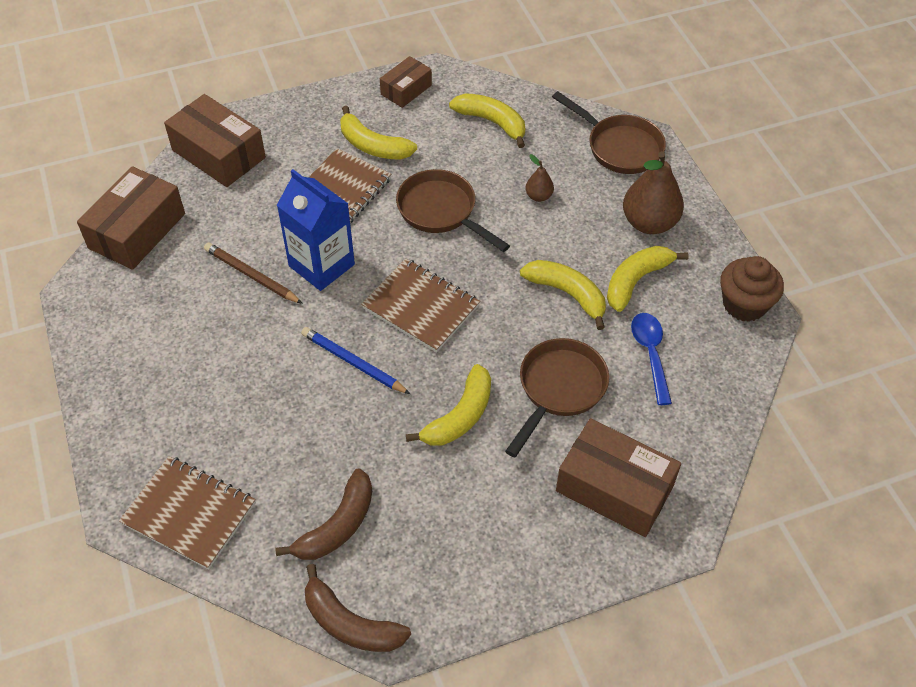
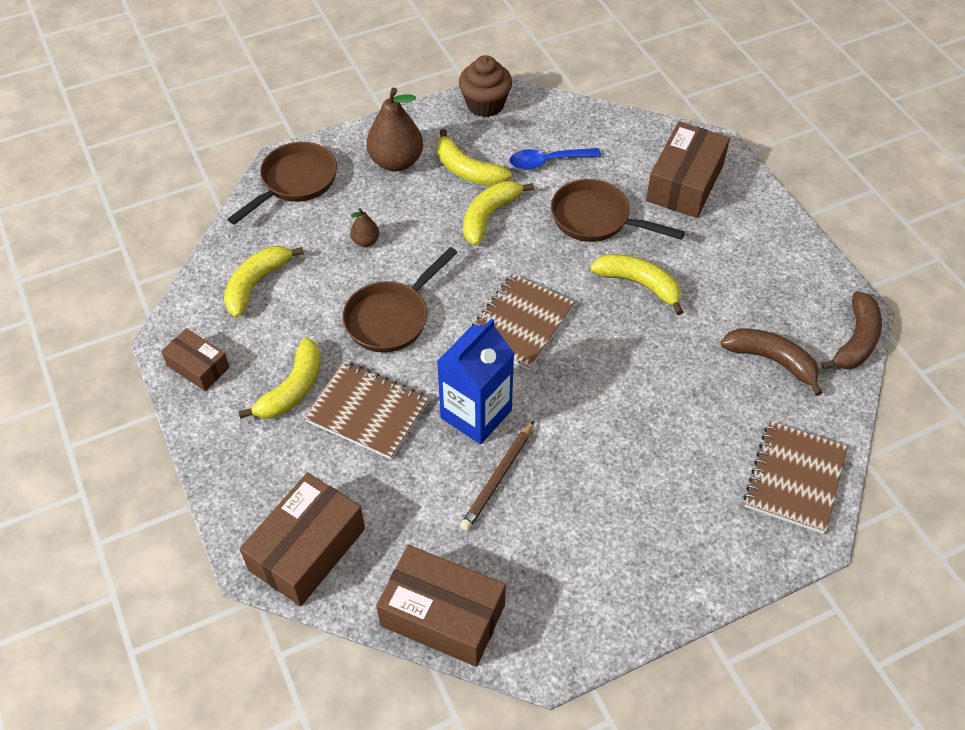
camera: 95 degrees left, 0 degrees up
blue pencil [301,327,410,394] -> none

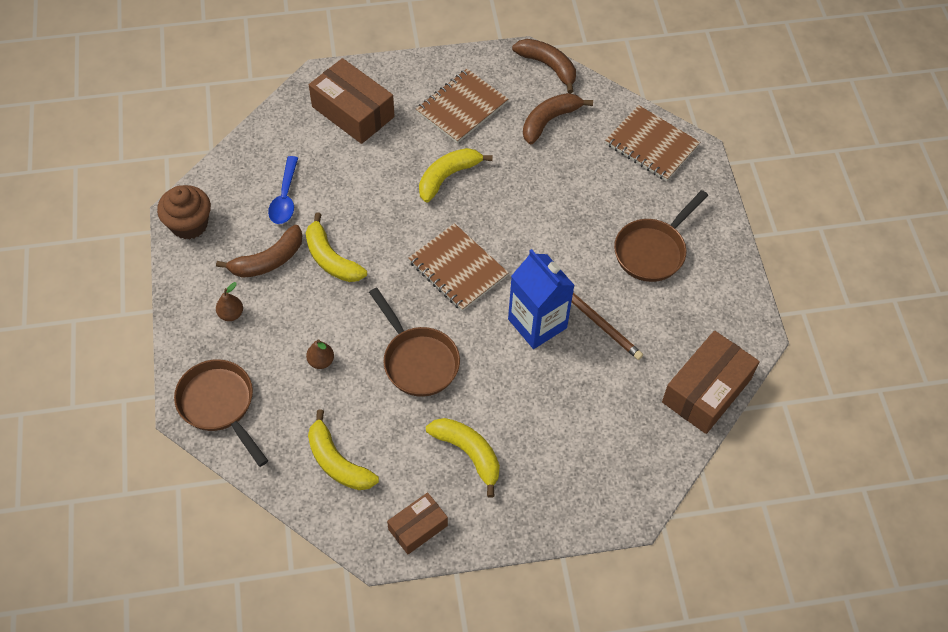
camera: 75 degrees left, 5 degrees up
brown box [240,472,365,606] -> none
brown notebook [304,361,429,459] -> brown notebook moved to [416,69,508,143]
brown pear [366,87,423,172] -> brown pear [216,282,243,321], size x0.49
yellow banana [437,129,512,186] -> brown banana [216,225,302,278]
brown pan [551,179,685,242] -> brown pan moved to [614,190,708,282]

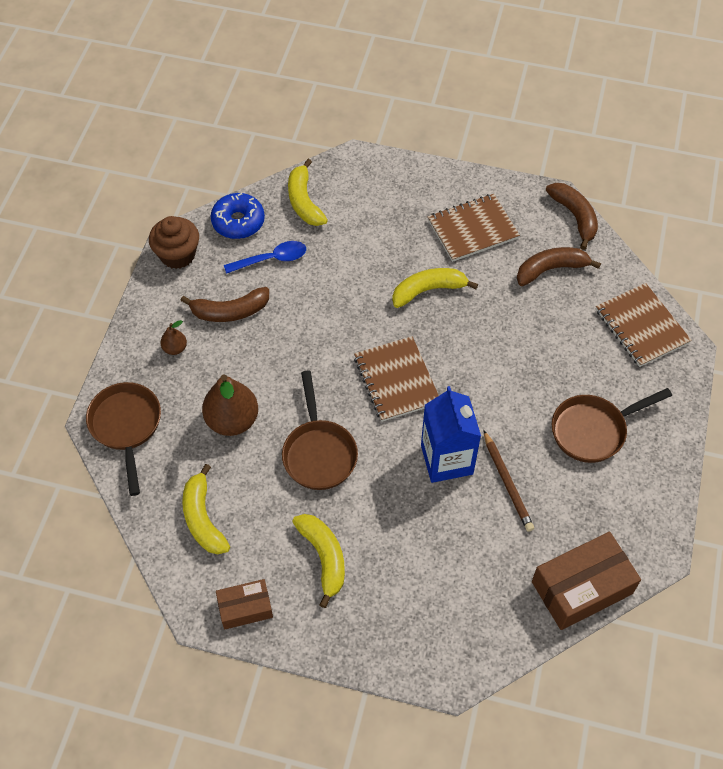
camera: 25 degrees right, 0 degrees up
blue spoon [268,156,298,224] -> blue spoon turned 135 degrees counterclockwise [224,241,306,274]
yellow banana [306,212,367,282] -> yellow banana moved to [288,159,328,226]
brown pear [306,339,334,369] -> brown pear [202,374,258,436], size x2.05
brown box [309,58,395,144] -> none
none -> blue donut [211,193,265,239]

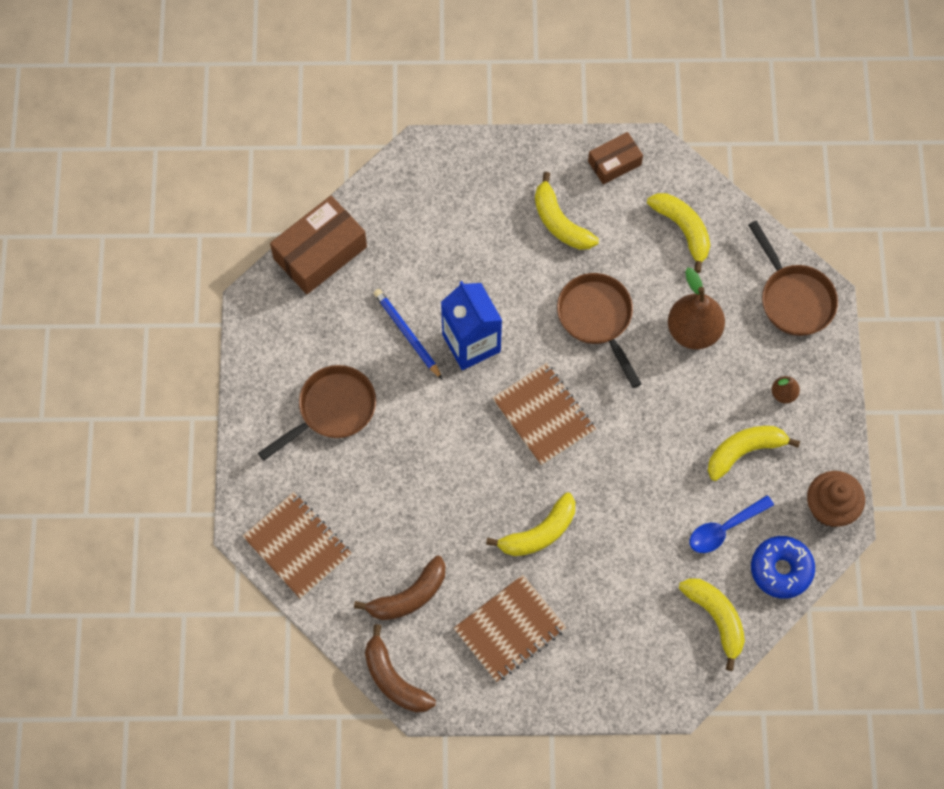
camera: 165 degrees right, 10 degrees up
brown banana [180,287,269,322] -> yellow banana [708,426,800,481]
brown pencil [483,430,534,532] -> blue pencil [374,289,443,380]

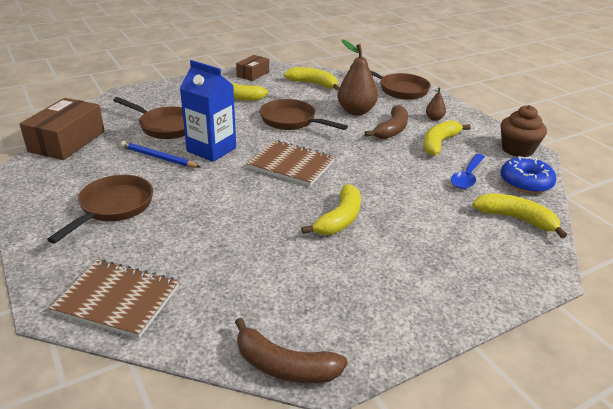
camera: 30 degrees left, 35 degrees down
brown banana [354,556,445,620] -> brown banana moved to [365,105,408,139]
brown notebook [453,575,566,682] -> none
none -> brown pan [113,97,185,139]

